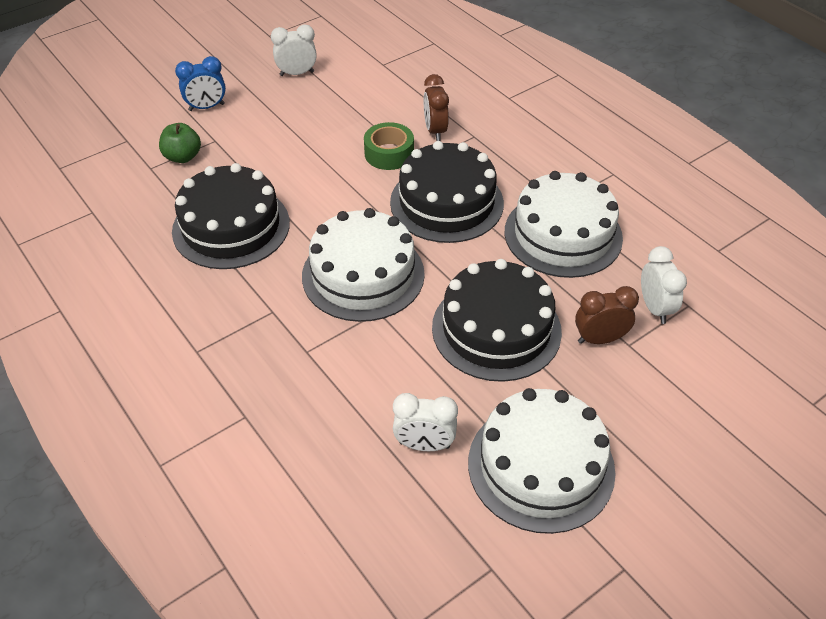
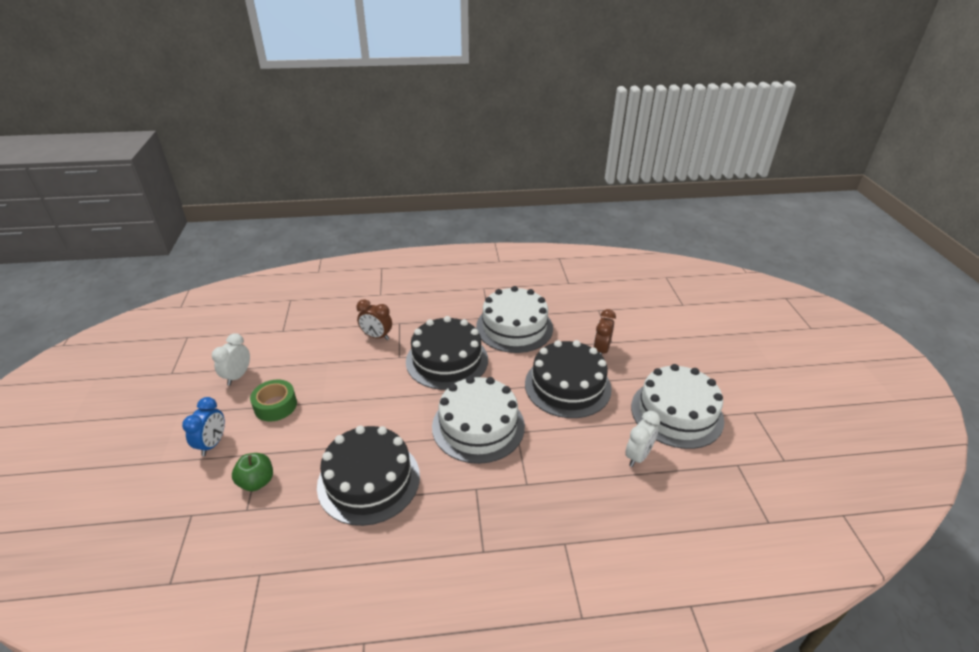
camera: 60 degrees left, 10 degrees down
green tape [364,122,414,170] -> green tape moved to [250,379,297,422]
white clock [641,246,687,324] -> none

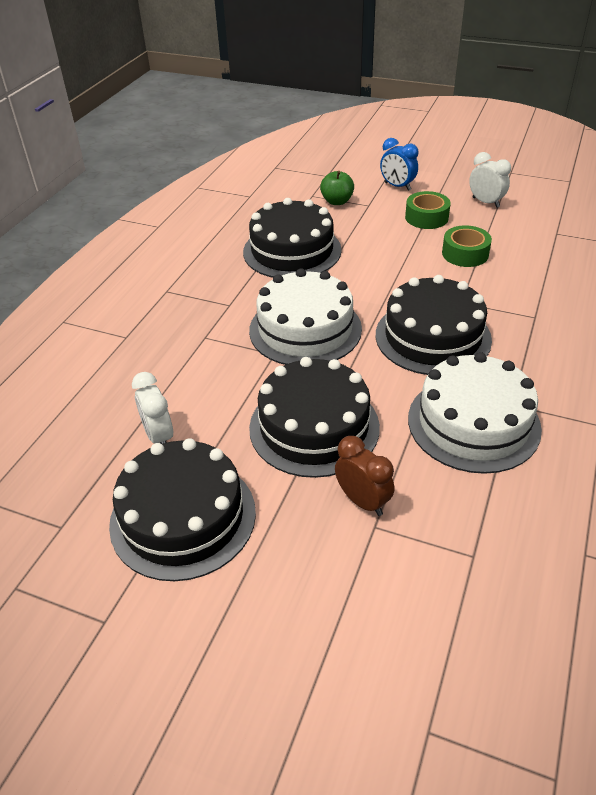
camera: 120 degrees right, 5 degrees up
brown clock [357,299,392,340] -> none
white cake [631,364,724,449] -> black cake [109,438,256,581]
none -> green tape [442,225,492,267]

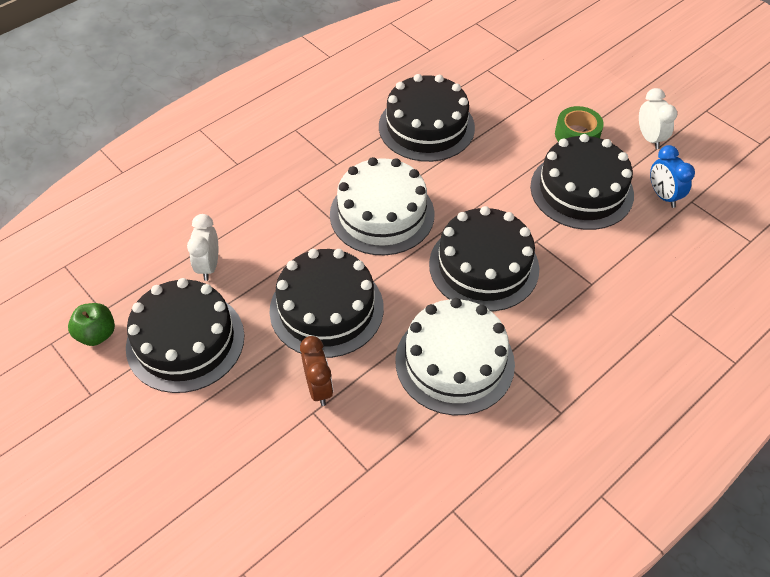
camera: 25 degrees right, 10 degrees up
green apple [320,171,354,205] -> green apple moved to [68,303,115,346]
blue clock [380,138,418,191] -> blue clock moved to [650,145,695,208]
green tape [442,225,492,267] -> black cake [530,134,634,230]

